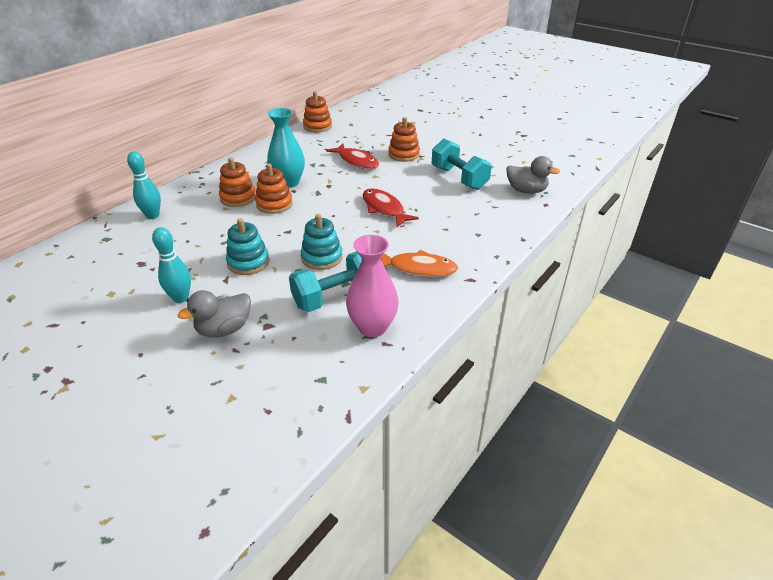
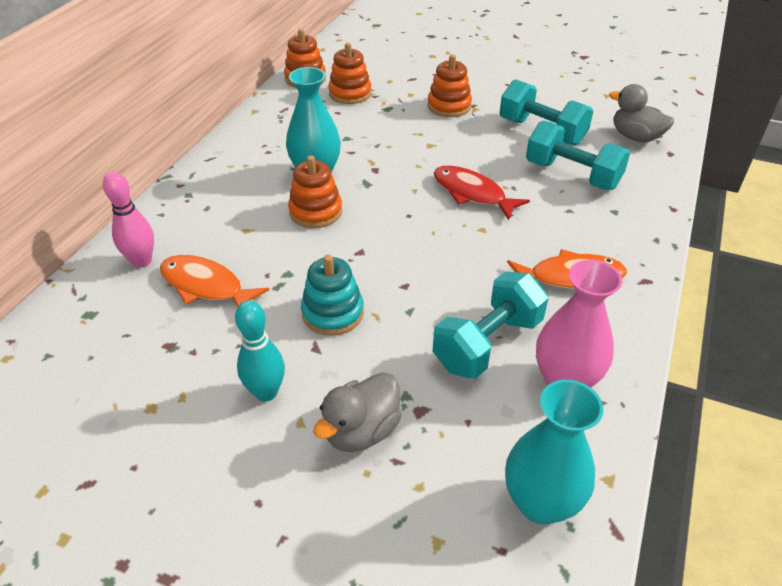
camera: 15 degrees left, 5 degrees up
turquoise bowling pin [127,151,161,219] -> pink bowling pin [103,171,154,268]
orange stacking toy [219,157,256,207] -> orange stacking toy moved to [328,43,371,104]
turquoise stacking toy [301,214,343,270] -> none
red fish [326,143,379,169] -> none
grey duck [507,156,560,194] -> grey duck turned 150 degrees counterclockwise [609,84,674,142]
none -> orange fish [160,255,269,307]
none -> turquoise vase [505,380,603,524]
none -> turquoise dumbbell [526,121,630,190]

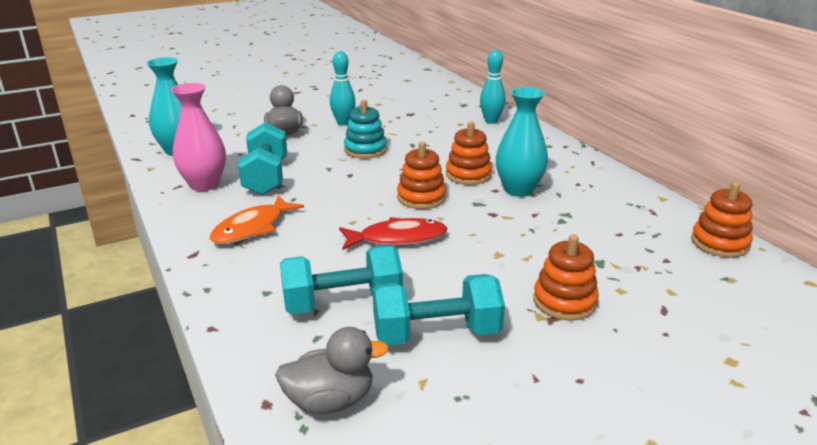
camera: 130 degrees right, 15 degrees down
pink bowling pin [103,171,154,268] -> turquoise bowling pin [480,50,506,124]
orange fish [160,255,269,307] -> none
orange stacking toy [328,43,371,104] -> orange stacking toy moved to [397,142,446,209]

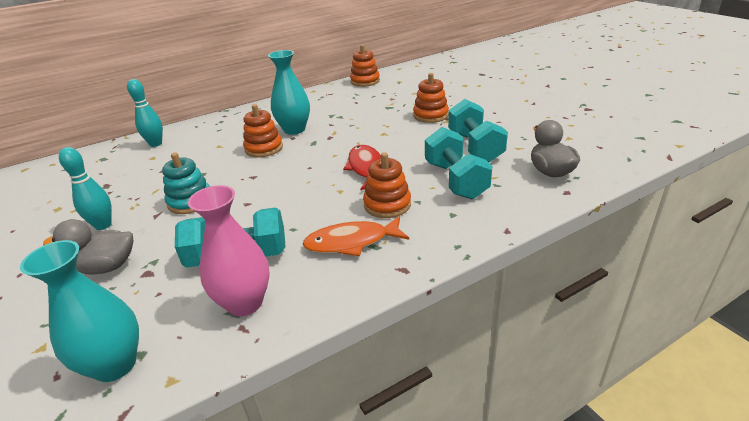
camera: 90 degrees left, 5 degrees up
orange fish [210,195,304,244] -> orange fish turned 135 degrees clockwise [302,216,409,256]
orange stacking toy [397,142,446,209] -> orange stacking toy moved to [363,152,411,218]

